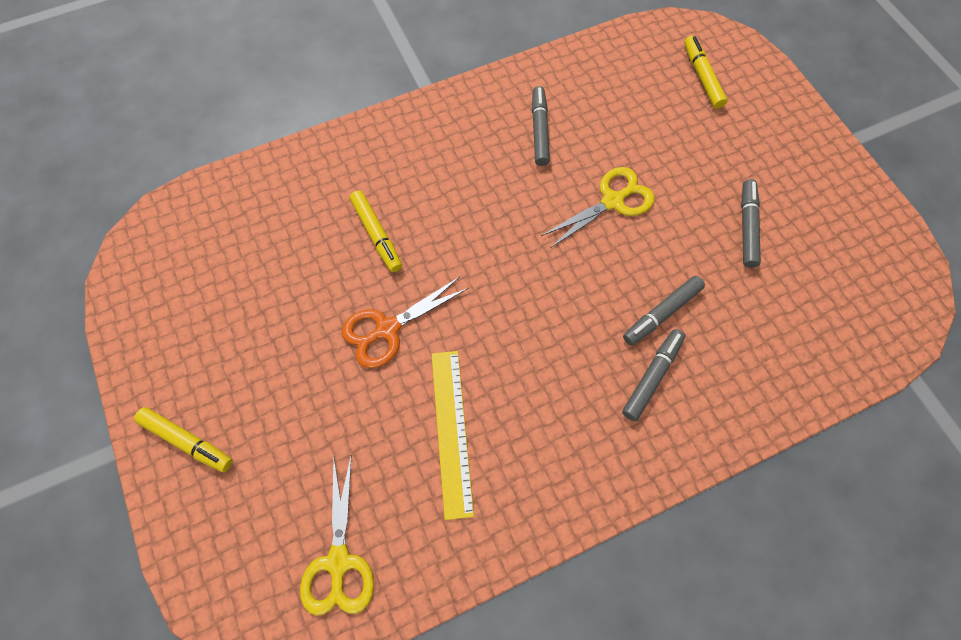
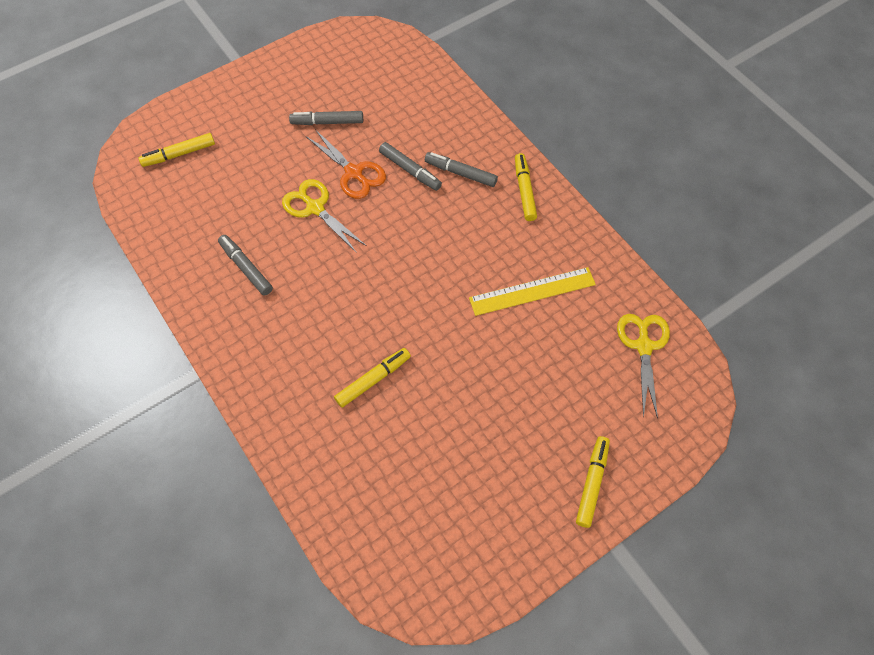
camera: 100 degrees left, 5 degrees down
yellow scissors [300,454,374,616] -> yellow scissors turned 75 degrees counterclockwise [617,314,670,419]
orange scissors [342,277,469,368] -> orange scissors moved to [307,129,386,199]
grey marker [532,86,550,166] -> grey marker turned 60 degrees clockwise [218,235,273,296]
none -> yellow marker [515,153,537,221]

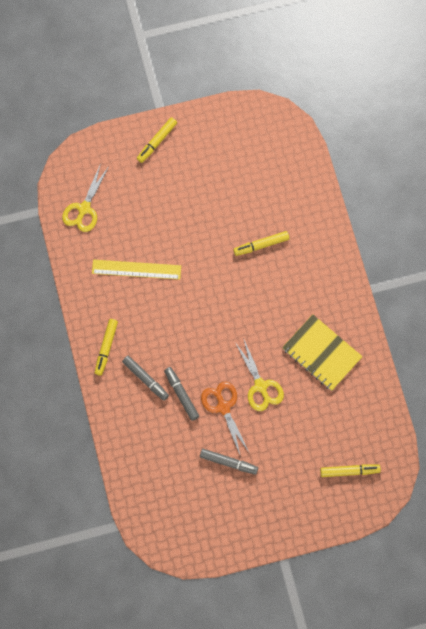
camera: 160 degrees left, 10 degrees up
grey marker [218,235,273,296] -> yellow notebook [282,314,363,391]

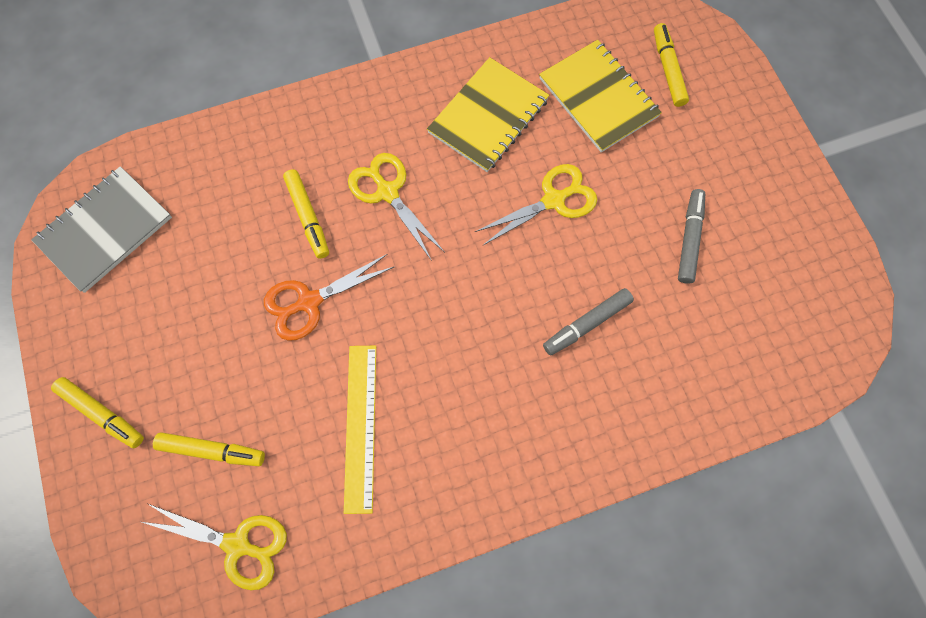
camera: 95 degrees left, 0 degrees up
yellow marker [95,319,118,376] -> yellow marker moved to [153,432,265,466]
grey marker [122,356,169,401] -> none
orange scissors [201,382,249,457] -> orange scissors moved to [264,254,395,341]
none -> grey notebook [31,166,172,293]
none -> yellow scissors [348,153,444,261]
none -> yellow notebook [539,40,662,152]

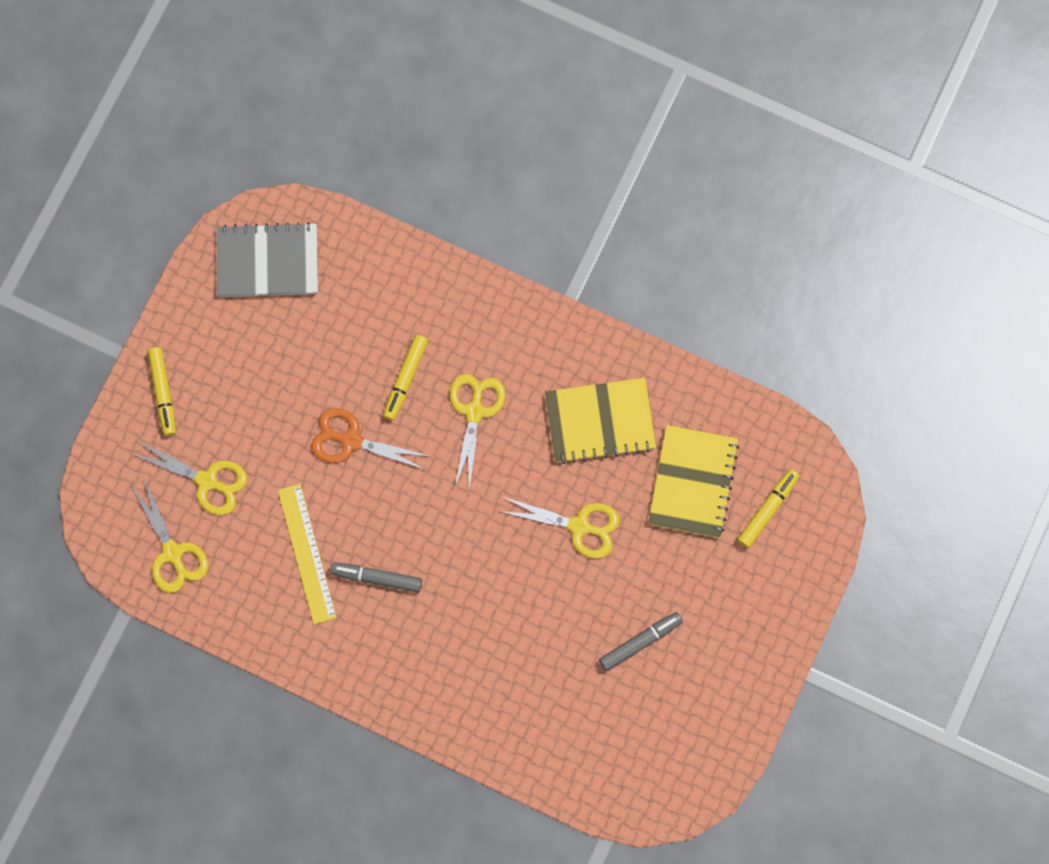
camera: 45 degrees right, 5 degrees up
yellow marker [153,432,265,466] -> yellow scissors [132,440,247,515]
yellow ruler [344,346,376,514] -> yellow ruler turned 60 degrees counterclockwise [278,484,337,624]
grey marker [543,288,634,356] -> grey marker moved to [330,562,422,593]

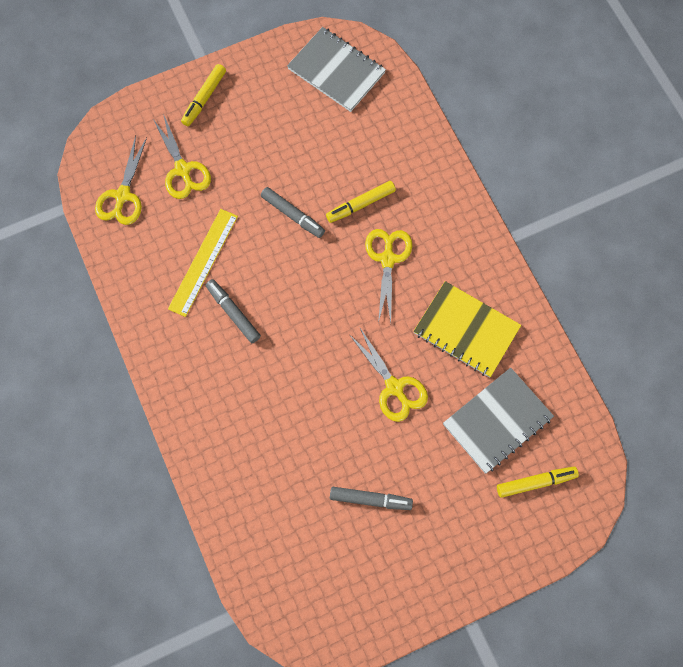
camera: 40 degrees right, 5 degrees down
orange scissors [311,408,431,470] -> grey marker [261,187,325,238]
yellow scissors [450,374,505,491] -> yellow scissors turned 45 degrees counterclockwise [365,229,412,323]
yellow notebook [648,425,739,538] -> grey notebook [443,368,554,474]

